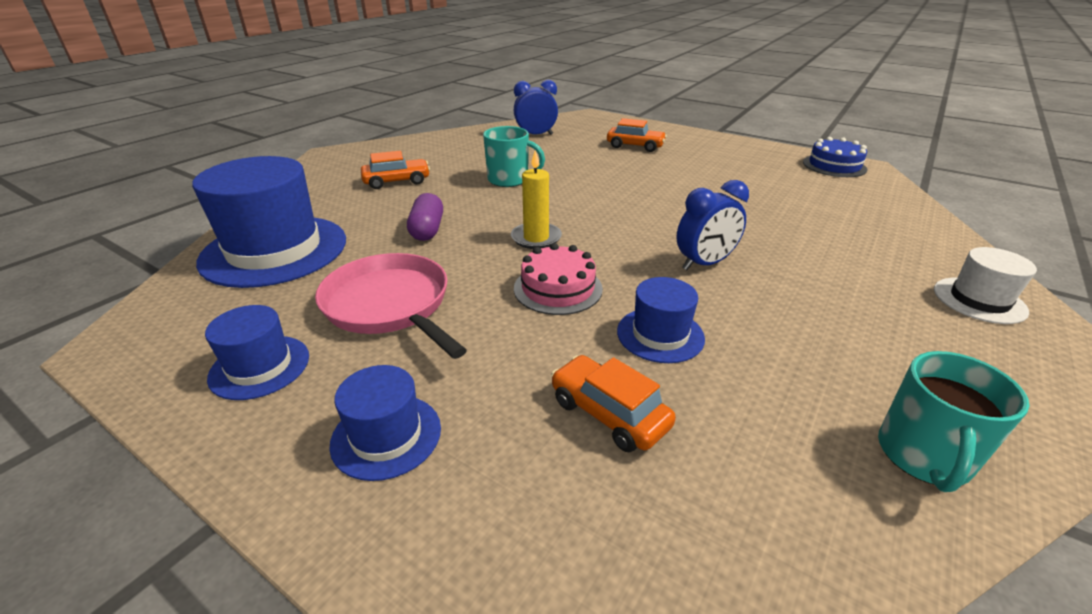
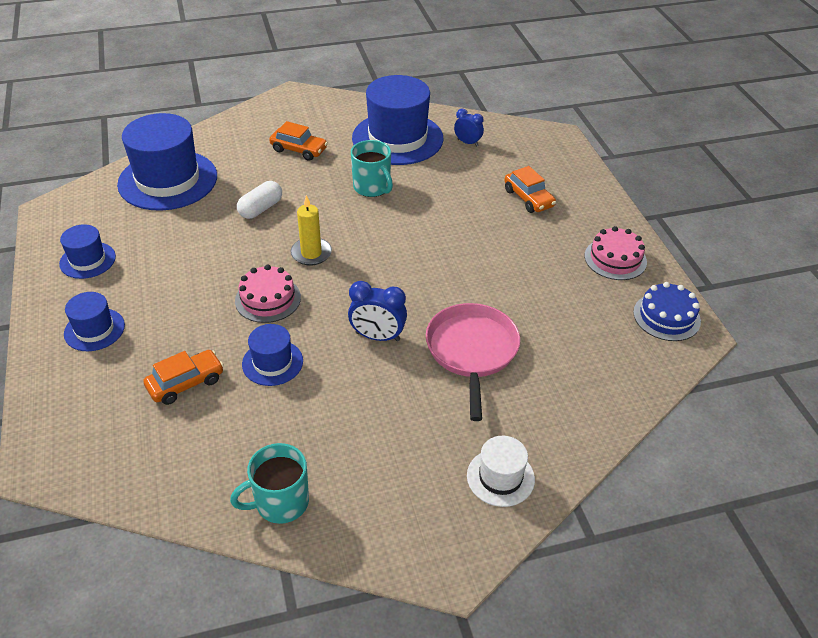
camera: 40 degrees right, 10 degrees up
pink pan [315,253,467,359] -> pink pan moved to [426,303,520,421]
purple capsule [407,193,443,241] -> white capsule [237,181,282,219]
blue clock [514,80,558,135] -> blue clock [454,109,484,146], size x0.66
orange car [551,355,676,452] -> orange car turned 60 degrees clockwise [143,350,224,405]
none -> blue hat [352,75,444,165]
none -> pink cake [584,226,647,280]

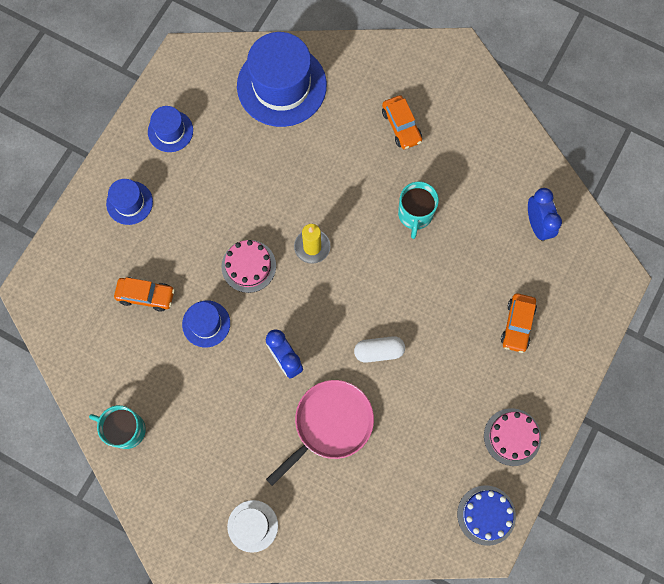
camera: 45 degrees right, 30 degrees up
white capsule [237,181,282,219] -> white capsule moved to [354,336,405,363]
blue hat [352,75,444,165] -> none
blue clock [454,109,484,146] -> blue clock [528,188,562,241], size x1.51

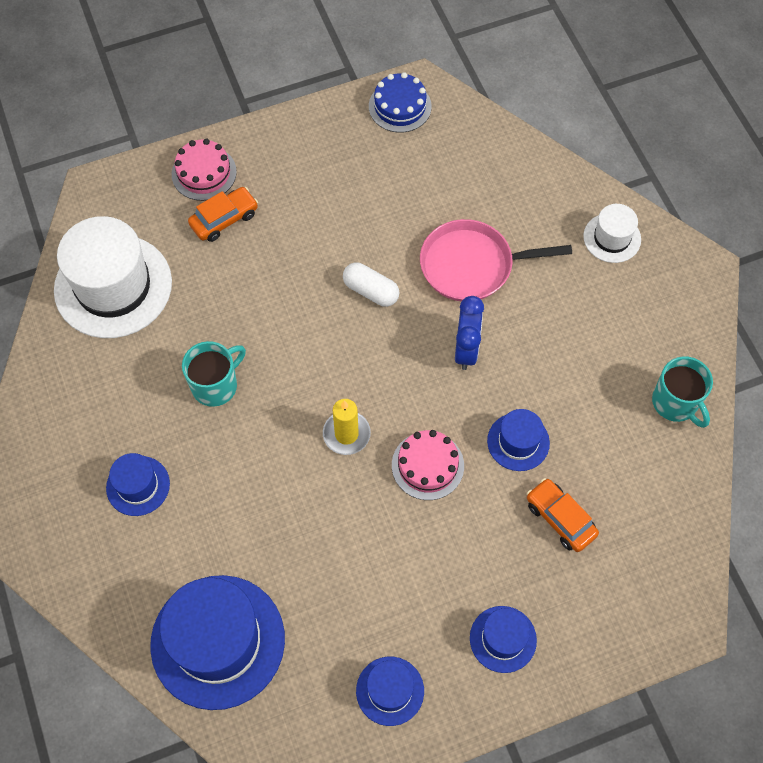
camera: 140 degrees left, 10 degrees down
orange car [382,95,422,149] -> blue hat [106,453,170,516]
pink cake [484,408,541,466] -> pink cake moved to [172,139,237,201]
blue clock [528,188,562,241] -> white hat [54,216,172,338]

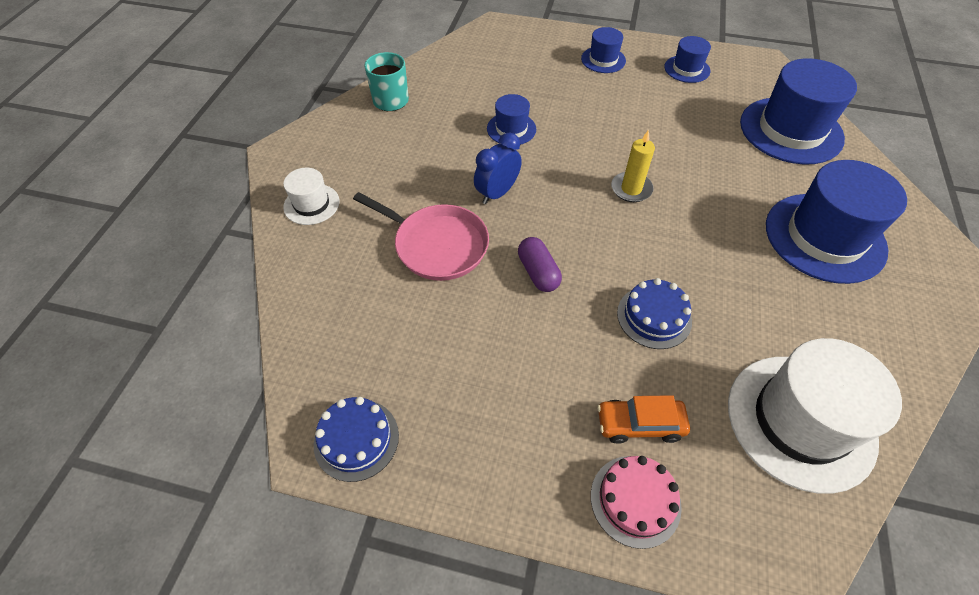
camera: 145 degrees left, 10 degrees down
blue hat [106,453,170,516] -> blue hat [766,160,907,284], size x2.00
turquoise mug [182,341,246,407] -> none
white capsule [343,262,399,307] -> purple capsule [518,237,562,292]
pink cake [392,430,464,500] -> none
orange car [527,478,599,552] -> none
none -> blue cake [617,278,692,349]

